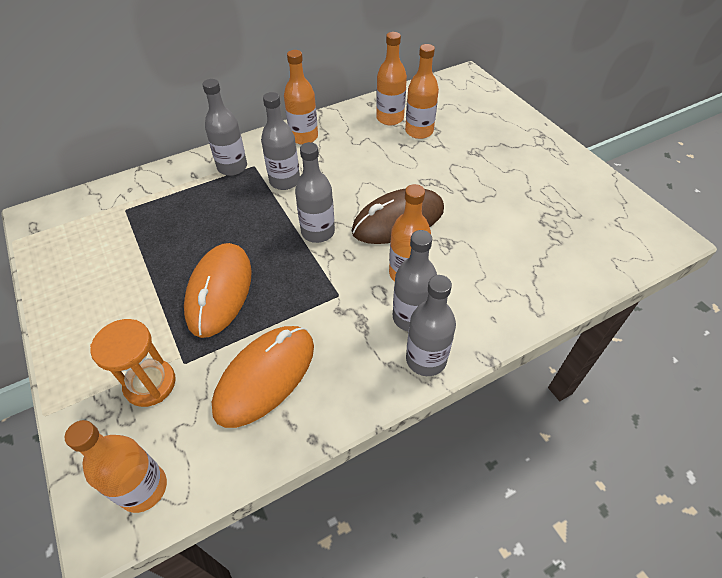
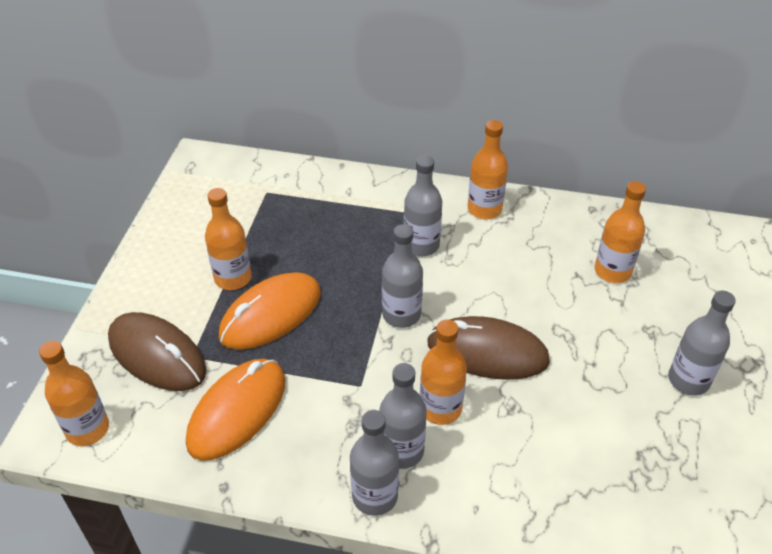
camera: 40 degrees right, 5 degrees down
orange hourglass [90,319,176,407] -> brown mouse [108,312,207,391]
grey bottle [202,79,247,176] -> grey bottle moved to [668,291,736,396]
orange mouse [212,326,314,428] -> orange mouse turned 45 degrees counterclockwise [186,359,285,461]
orange bottle [376,32,407,125] -> orange bottle moved to [205,188,252,290]

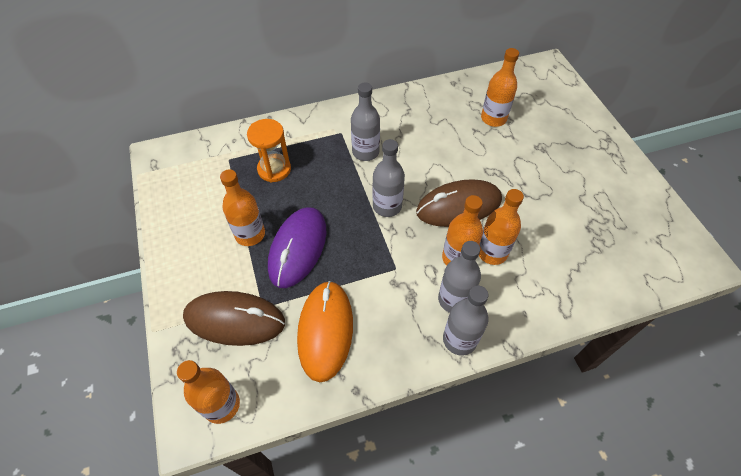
camera: 30 degrees left, 10 degrees up
orange mouse [218,272,321,350] -> purple mouse [268,207,326,288]
orange bottle [468,120,508,219] -> orange bottle moved to [479,189,524,265]
grey bottle [668,291,736,396] -> none
none -> orange hourglass [247,119,291,182]

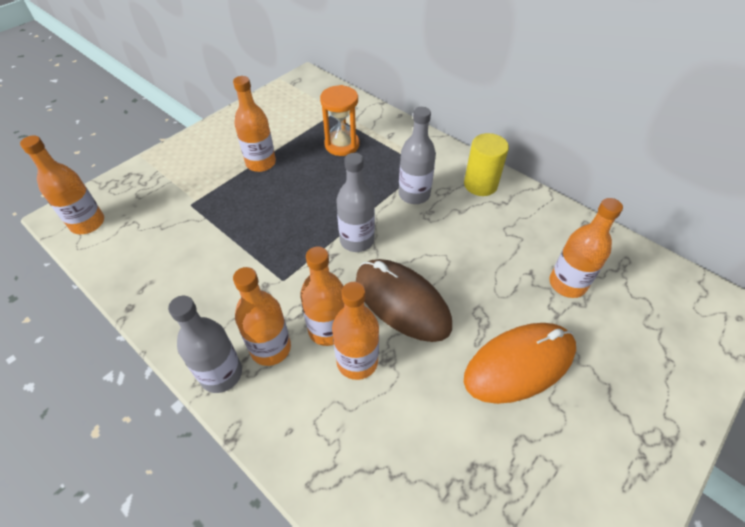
camera: 60 degrees right, 5 degrees down
brown mouse [183,291,285,346] -> none
purple mouse [268,207,326,288] -> none
orange mouse [297,281,353,382] -> orange mouse moved to [464,323,576,404]
grey bottle [438,241,481,313] -> orange bottle [233,267,291,366]
none -> yellow cylinder [464,133,509,196]

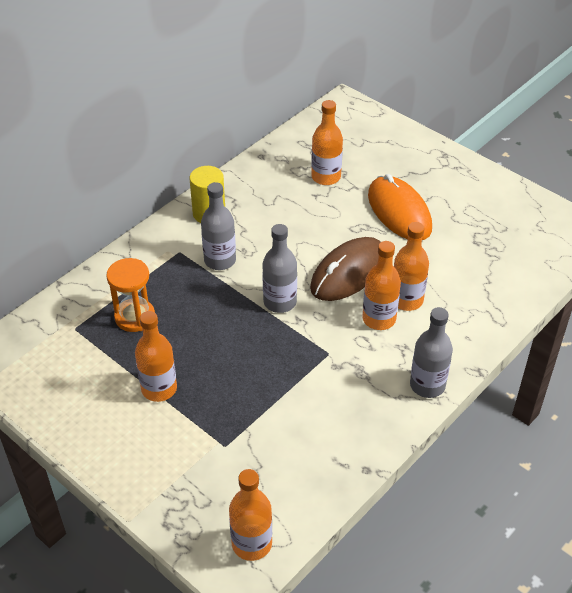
camera: 90 degrees left, 5 degrees down
orange bottle [233,267,291,366] -> none

